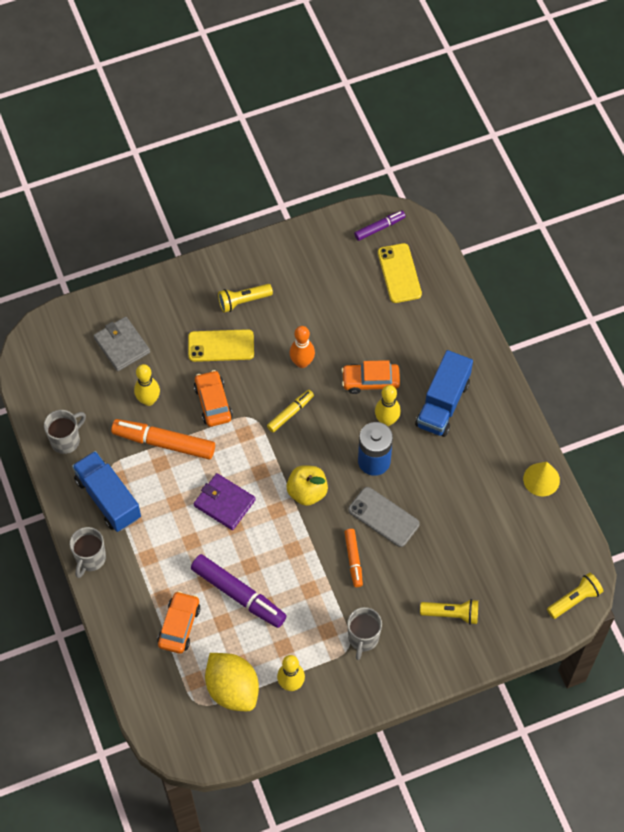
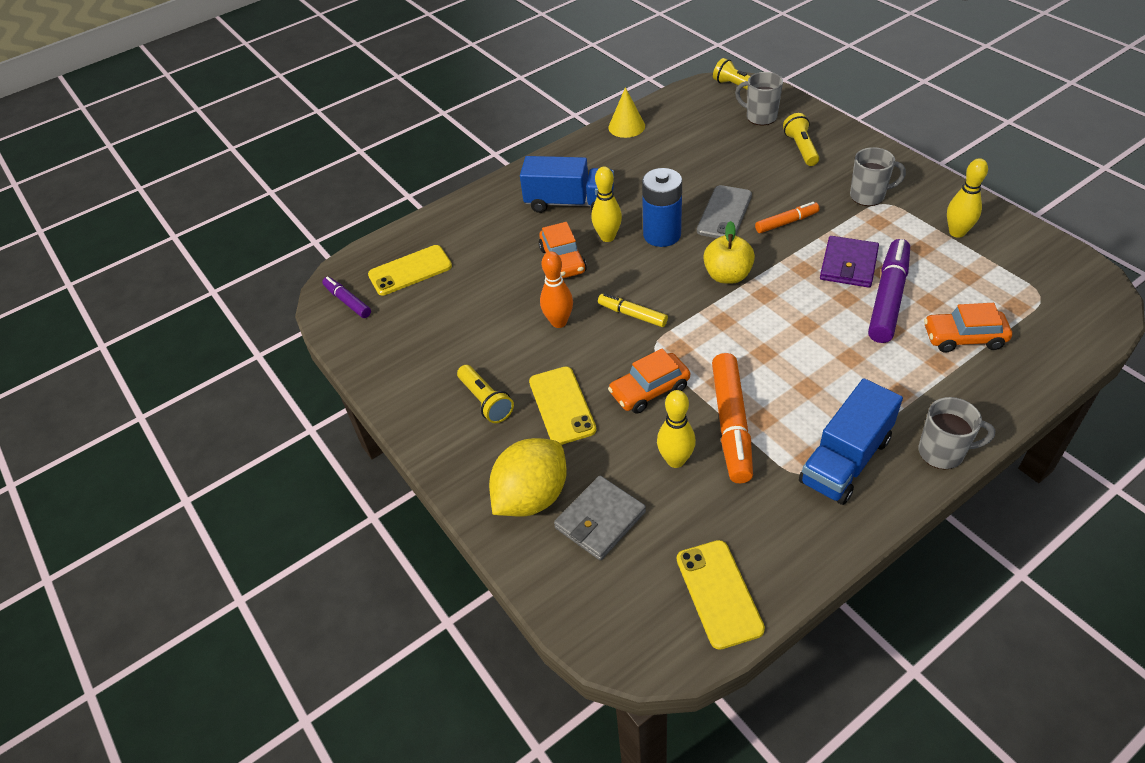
camera: 100 degrees left, 15 degrees down
grey mug [44,410,86,454] -> grey mug moved to [735,72,783,125]
purple wallet [194,473,256,530] -> purple wallet moved to [820,236,879,288]
yellow lemon [205,653,259,711] -> yellow lemon moved to [489,438,567,516]
none -> yellow phone [677,540,765,650]

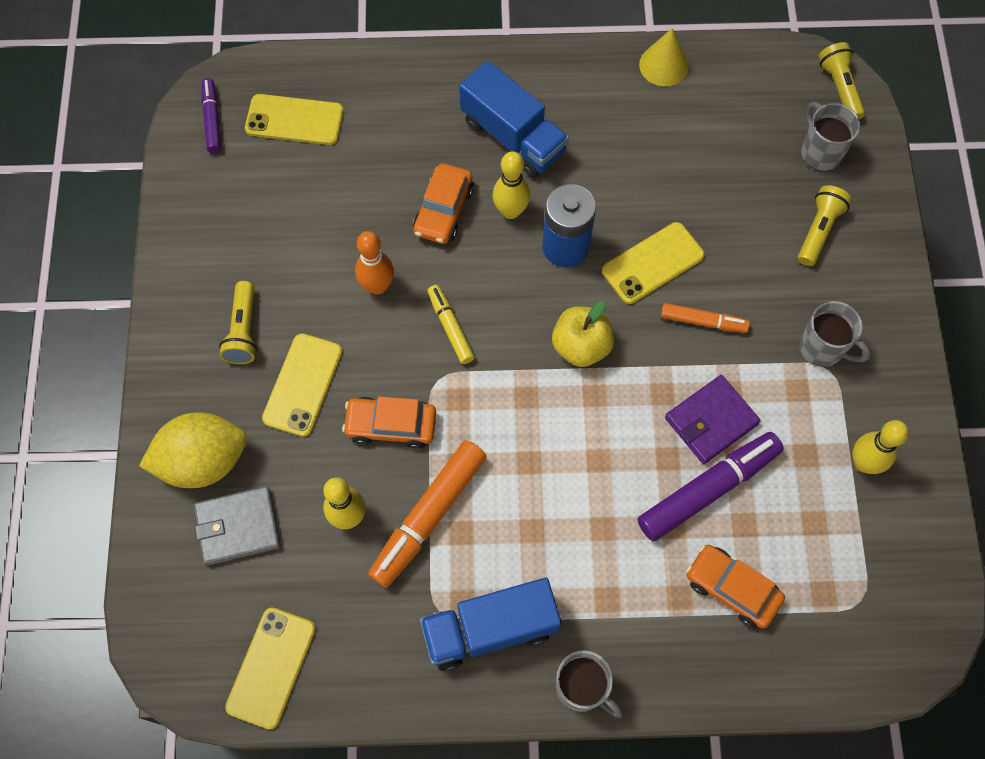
camera: 30 degrees right, 20 degrees up
grey phone [697,185,752,238] -> yellow phone [602,222,705,304]

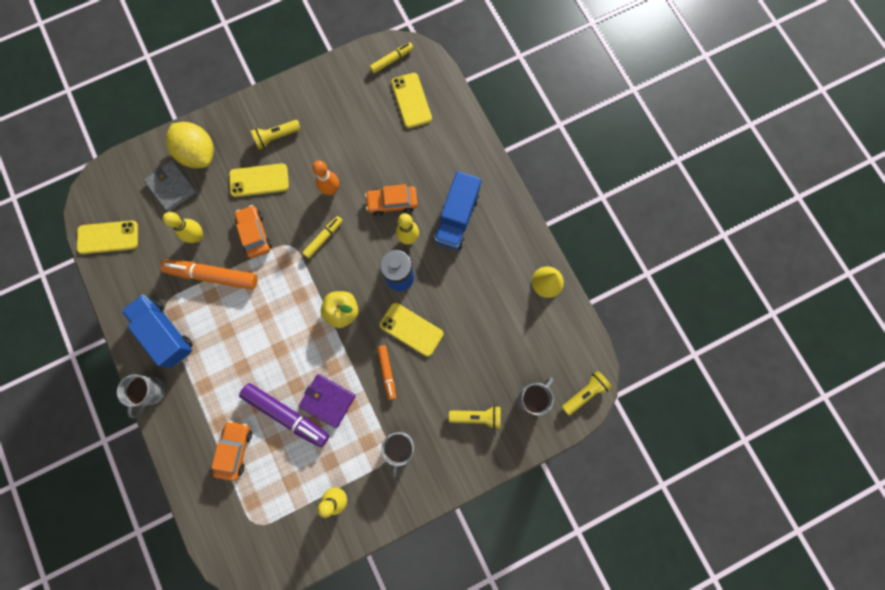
camera: 65 degrees right, 10 degrees up
purple marker [202,78,221,153] -> yellow marker [370,42,413,73]

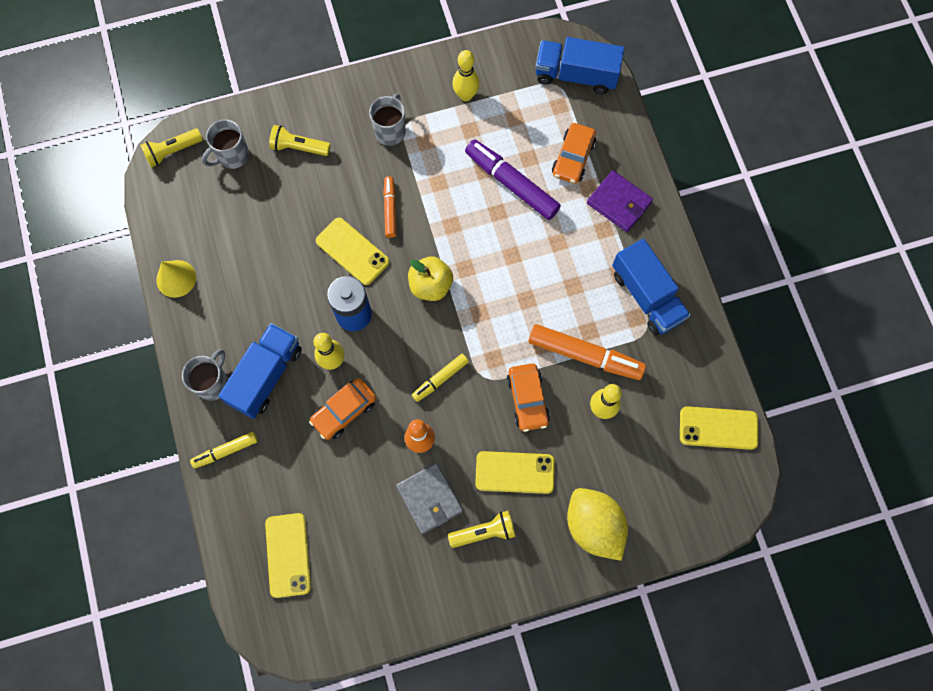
camera: 170 degrees left, 5 degrees down
grey mug [117,374,166,419] -> grey mug moved to [182,349,228,401]
grey wallet [144,161,197,212] -> grey wallet moved to [396,463,463,534]
purple wallet [299,374,356,428] -> purple wallet moved to [587,170,653,232]
orange car [365,184,418,216] -> orange car turned 135 degrees clockwise [309,378,376,440]
yellow marker [370,42,413,73] -> yellow marker moved to [190,432,258,468]
none -> blue truck [535,37,624,94]

